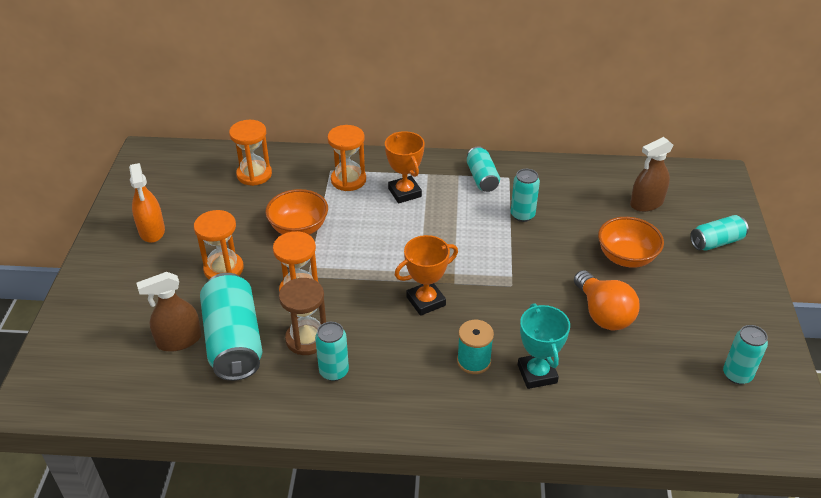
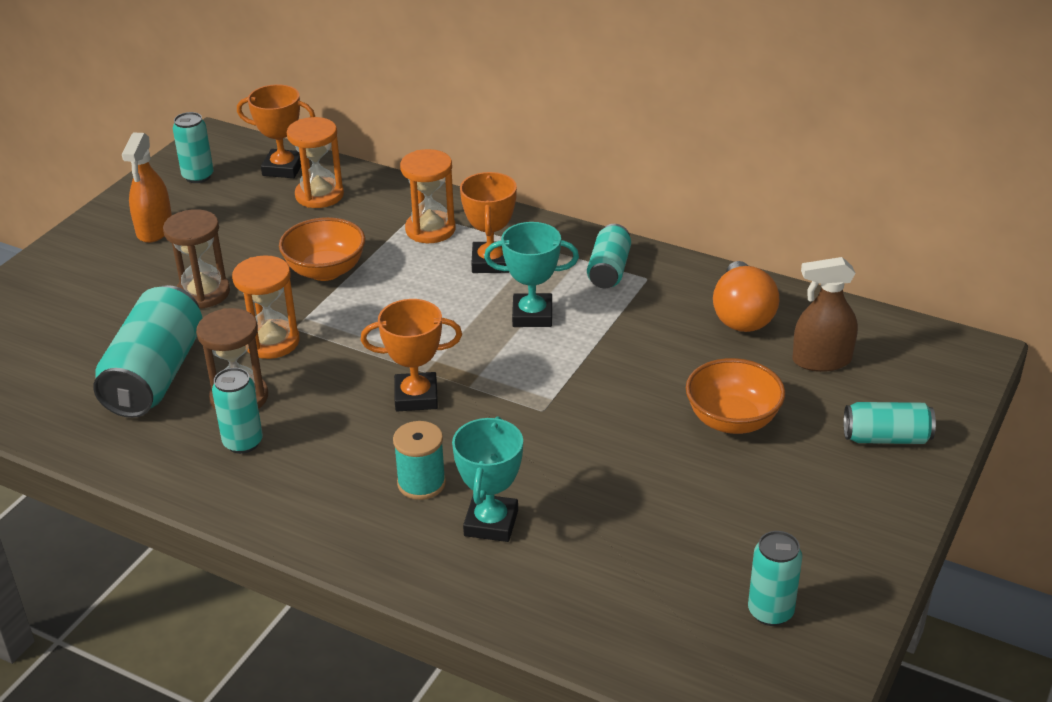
camera: 25 degrees right, 5 degrees down
brown spray bottle [136,272,202,352] -> none
orange hourglass [194,210,244,279] -> brown hourglass [163,209,230,309]
turquoise can [511,169,540,222] -> turquoise can moved to [173,112,214,183]
orange light bulb [574,270,640,330] -> orange light bulb moved to [713,261,779,332]
none -> orange trophy [237,84,315,178]
none -> turquoise trophy [484,222,579,327]

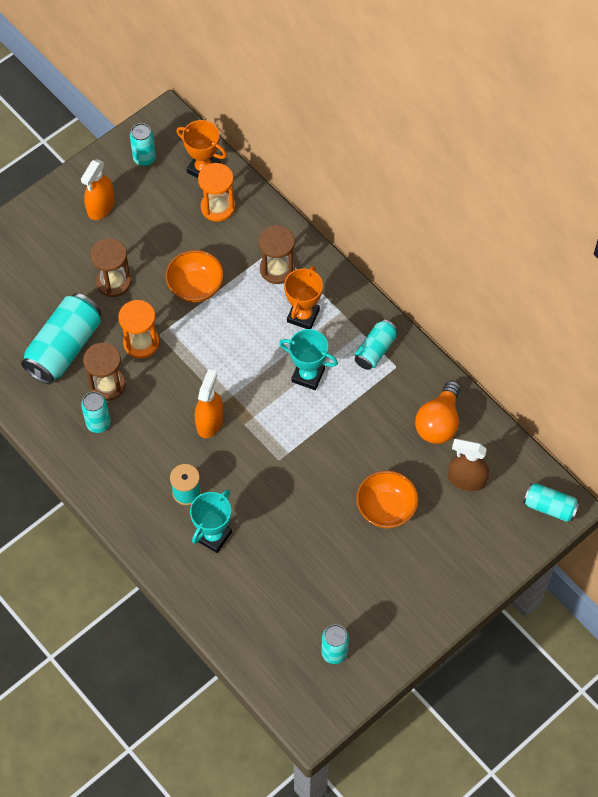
camera: 20 degrees right, 25 degrees up
orange trophy [361,299,462,411] -> orange spray bottle [195,369,223,438]
orange hourglass [400,149,456,243] -> brown hourglass [259,225,295,284]
turquoise can [844,402,936,444] -> turquoise can moved to [523,483,580,522]

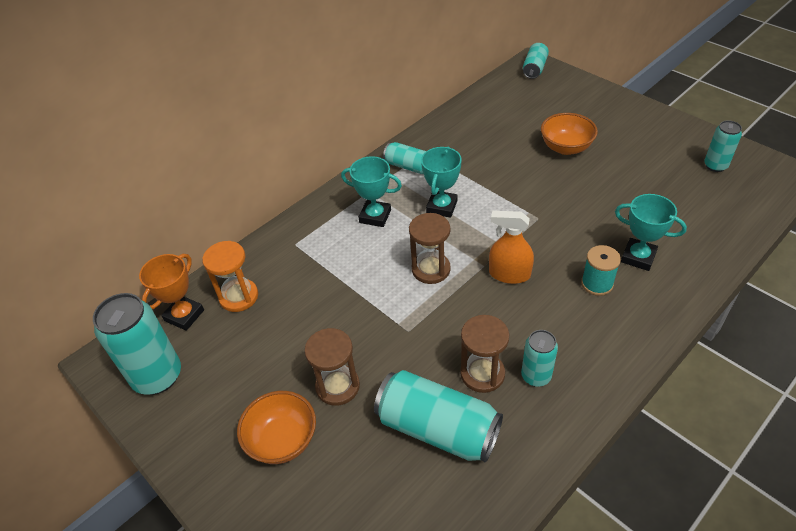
camera: 90 degrees left, 15 degrees down
orange spray bottle [81,159,115,220] -> none
orange hourglass [118,300,159,358] -> none
turquoise can [130,123,156,166] -> turquoise can [93,293,181,395], size x1.79
orange bowl [165,250,224,303] -> orange bowl moved to [237,391,316,464]
brown hourglass [259,225,295,284] -> brown hourglass moved to [409,213,451,284]
orange trophy [284,266,323,329] -> turquoise trophy [341,156,402,227]
orange light bulb [415,380,461,444] -> none
brown spray bottle [448,439,490,491] -> none

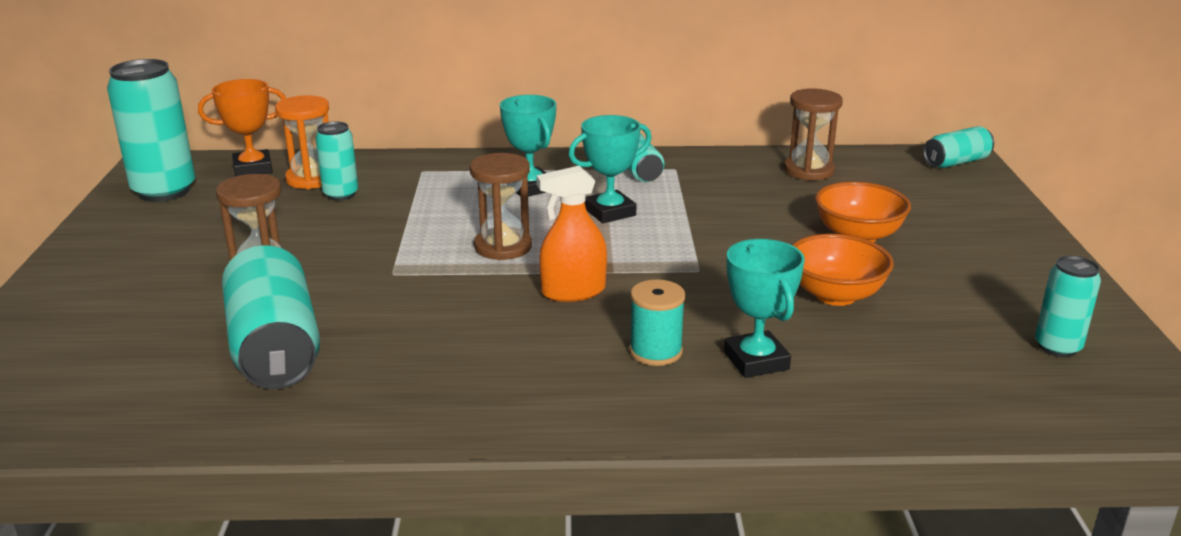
camera: 40 degrees right, 20 degrees down
orange bowl [237,391,316,464] -> orange bowl moved to [792,234,894,306]
brown hourglass [460,315,509,393] -> brown hourglass moved to [784,88,843,180]
orange spray bottle [489,211,534,284] -> orange spray bottle turned 75 degrees counterclockwise [536,166,607,302]
turquoise can [521,330,558,387] -> turquoise can moved to [315,121,358,201]

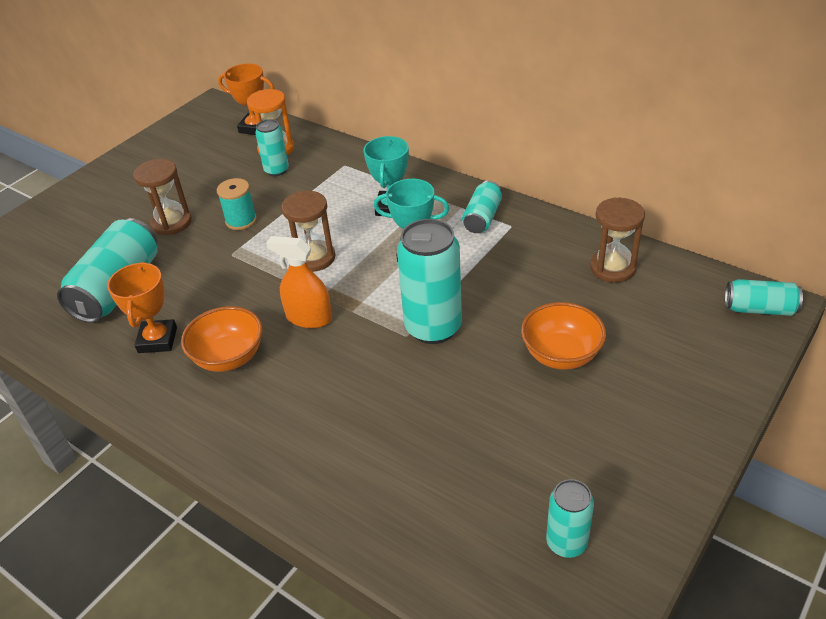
camera: 40 degrees right, 15 degrees up
turquoise can [107,59,195,202] -> turquoise can moved to [397,219,462,344]
turquoise spool [629,279,686,366] -> turquoise spool moved to [217,178,257,230]
turquoise trophy [724,239,805,378] -> none
orange bowl [792,234,894,306] -> orange bowl moved to [181,306,262,372]
none -> orange trophy [107,262,177,353]

